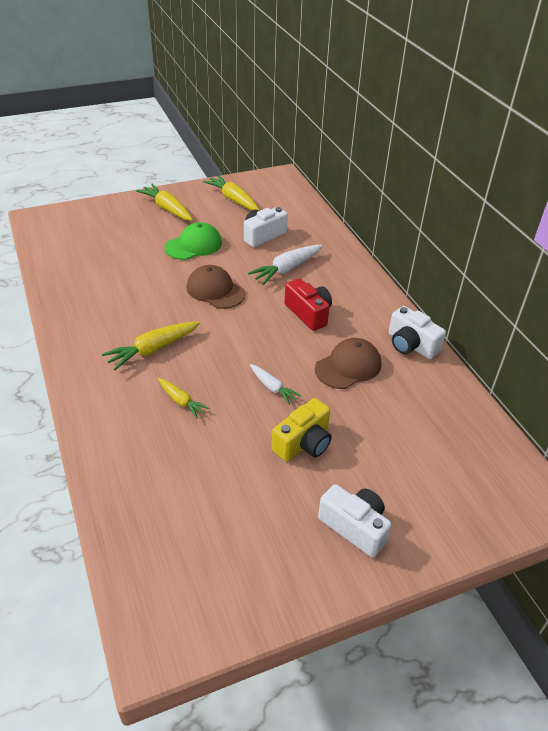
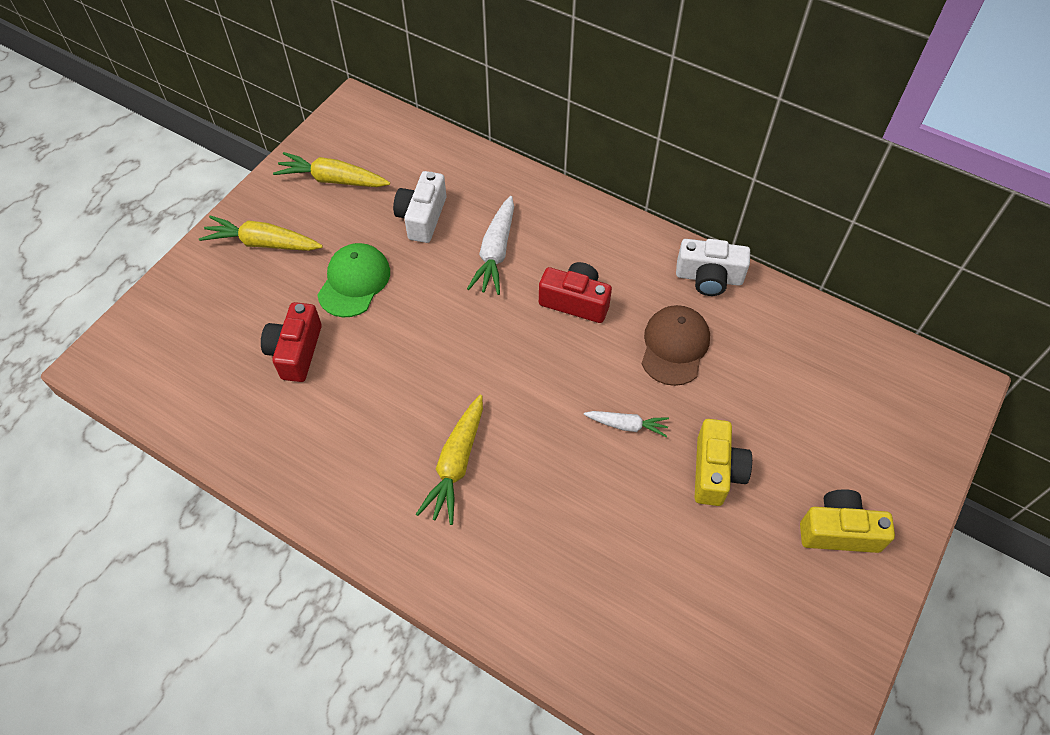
camera: 35 degrees left, 15 degrees up
yellow carrot [158,378,210,418] -> none
brown cap [187,265,246,309] -> none
white camera [318,484,391,557] -> yellow camera [800,489,895,553]
none -> red camera [261,302,322,382]

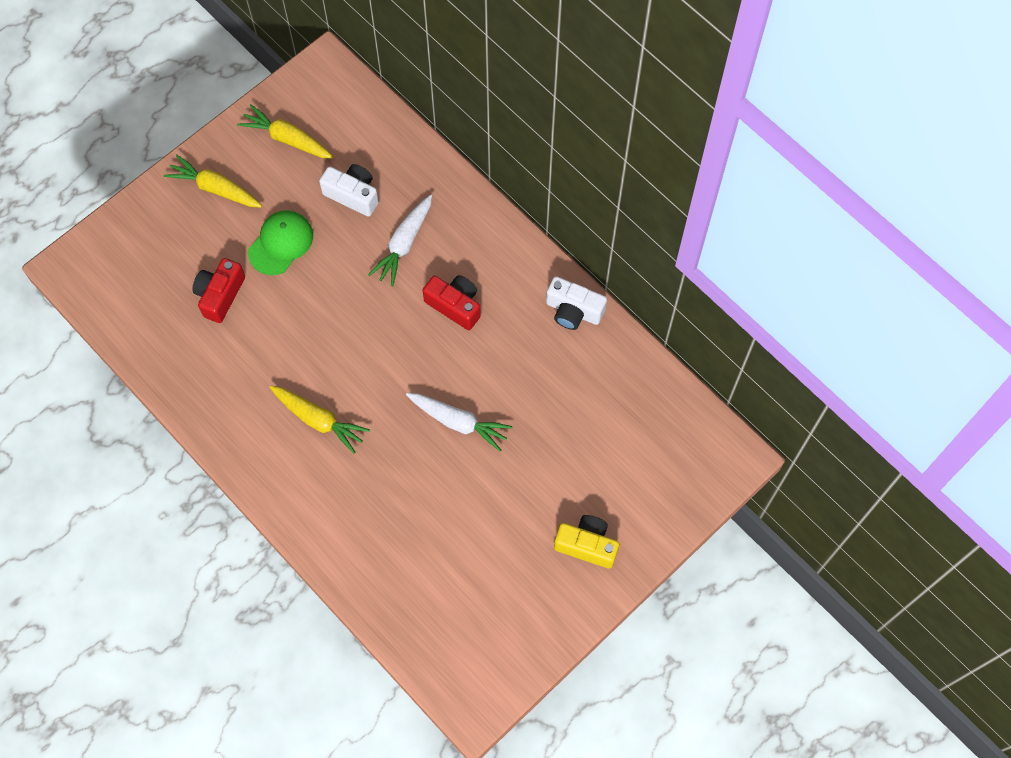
camera: 15 degrees right, 10 degrees up
white camera [393,171,446,243] -> white camera turned 90 degrees clockwise [319,164,379,217]
yellow carrot [416,395,483,525] -> yellow carrot turned 90 degrees counterclockwise [269,385,370,454]
white carrot [584,411,669,437] -> white carrot [406,393,513,452], size x1.64
brown cap [642,305,710,386] -> none
yellow camera [695,419,752,506] -> none

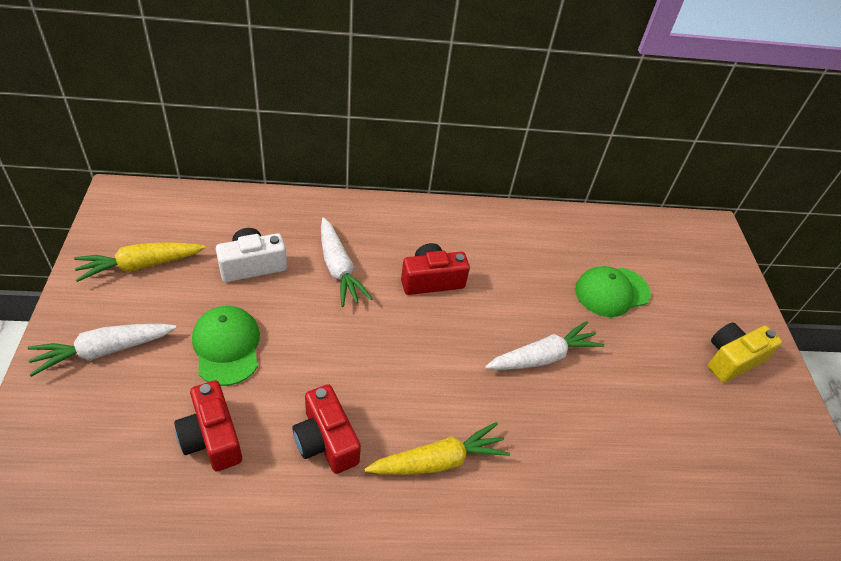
camera: 55 degrees left, 20 degrees down
yellow carrot [164,155,262,207] -> white carrot [28,324,177,377]
white camera [546,276,607,330] -> none
none -> red camera [292,384,361,474]
none -> green cap [575,266,651,317]

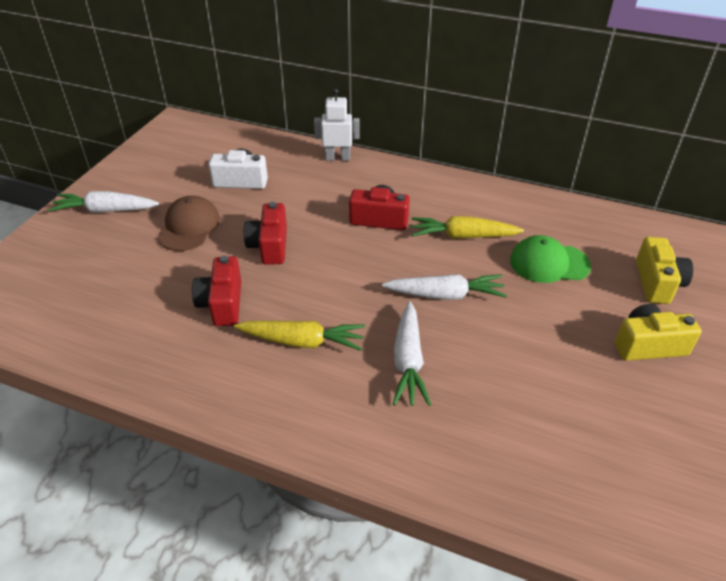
camera: 30 degrees right, 5 degrees down
yellow carrot [74,242,206,282] -> yellow carrot moved to [412,216,524,239]
red camera [174,380,242,472] -> red camera moved to [243,202,287,265]
green cap [192,306,260,386] -> brown cap [158,196,220,251]
white carrot [321,218,373,307] -> white carrot moved to [393,301,431,406]
none -> white robot [314,88,360,161]
none -> yellow camera [636,237,693,304]

